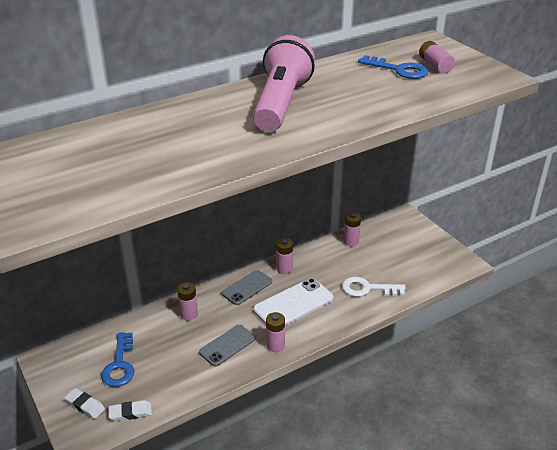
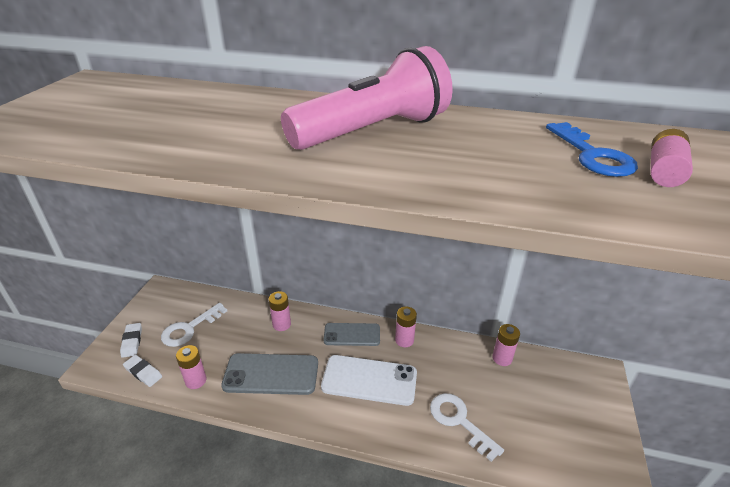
camera: 45 degrees right, 0 degrees up
blue key [101,332,134,387] -> white key [161,303,227,347]
grey phone [199,325,255,366] -> grey phone [221,353,318,395], size x1.50
pink battery [266,312,285,352] -> pink battery moved to [176,345,207,389]

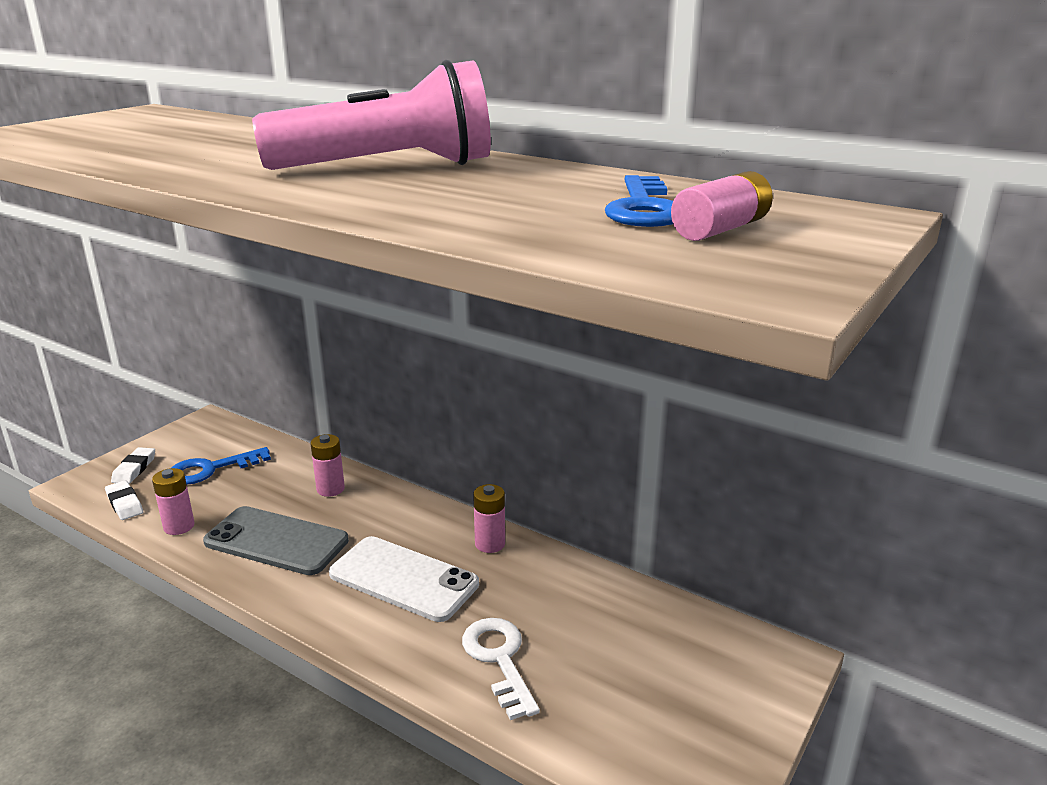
camera: 20 degrees right, 10 degrees down
white key [161,303,227,347] -> blue key [171,447,271,484]
grey phone [324,323,380,346] -> none
pink battery [492,324,520,366] -> none

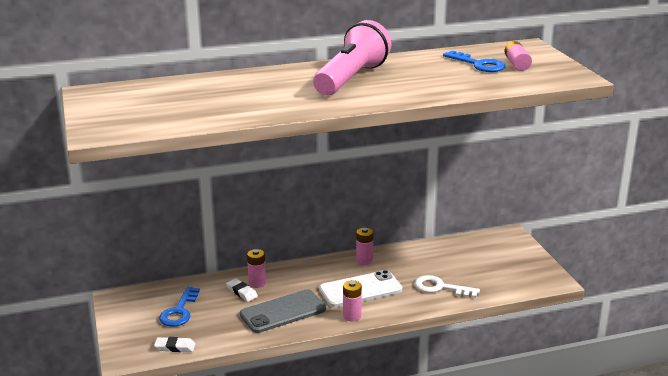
camera: 50 degrees left, 0 degrees up
white eraser [111,447,155,484] -> white eraser moved to [226,278,258,302]
pink battery [152,468,195,535] -> pink battery moved to [343,280,362,322]

